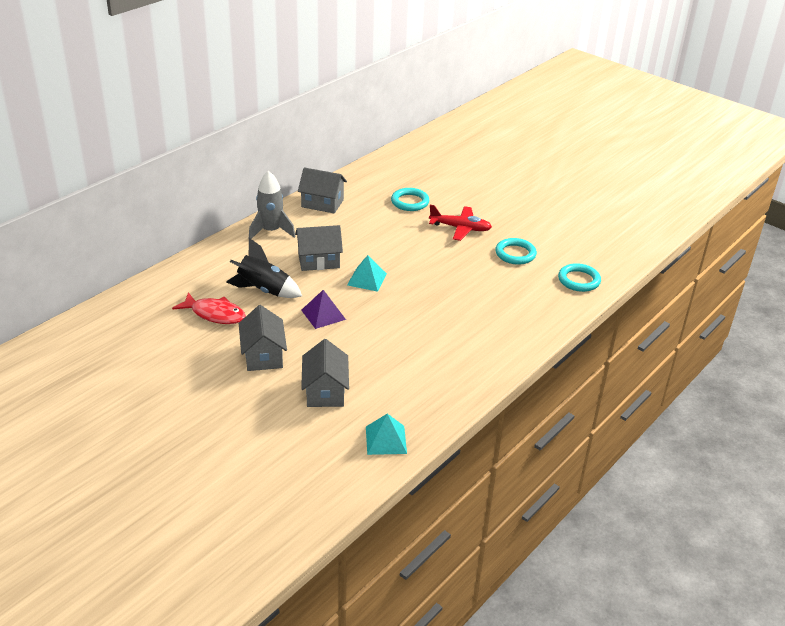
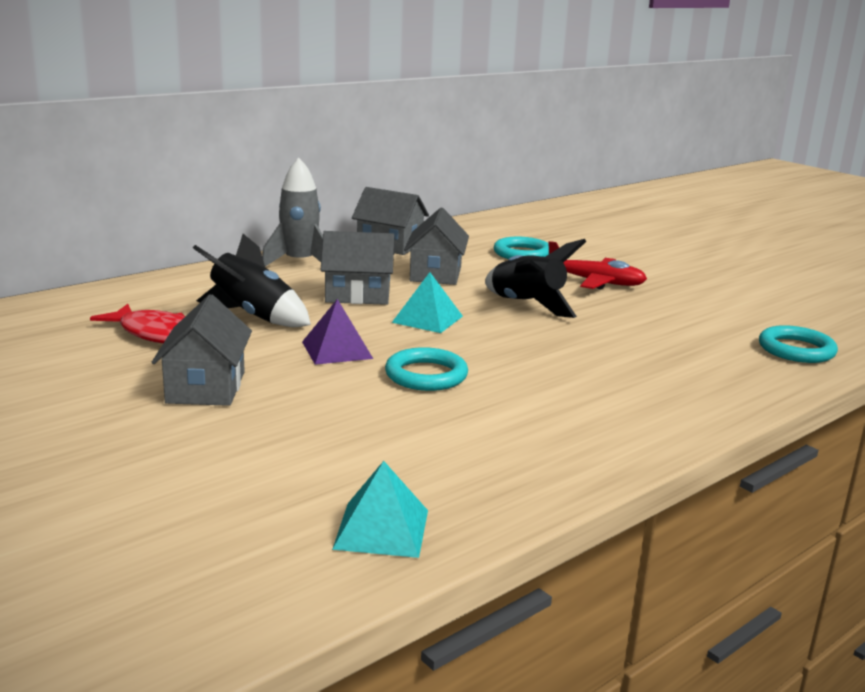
camera: 10 degrees right, 15 degrees down
grey house [301,339,349,407] -> grey house moved to [404,208,469,285]
turquoise ring [495,238,537,265] -> turquoise ring moved to [385,347,468,391]
none -> black rocket [485,239,587,318]

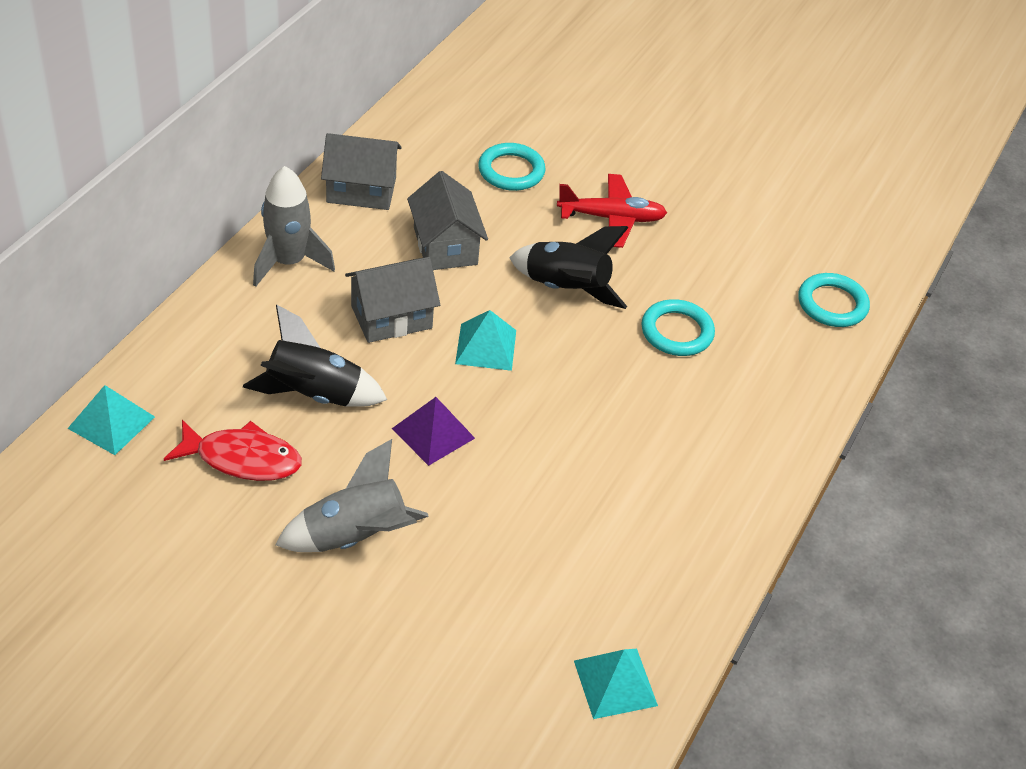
camera: 25 degrees left, 25 degrees up
grey house [152,294,252,406] -> grey rocket [276,439,429,552]
turquoise ring [385,347,468,391] -> turquoise ring moved to [641,299,715,356]
none -> turquoise pyramid [67,385,155,455]

